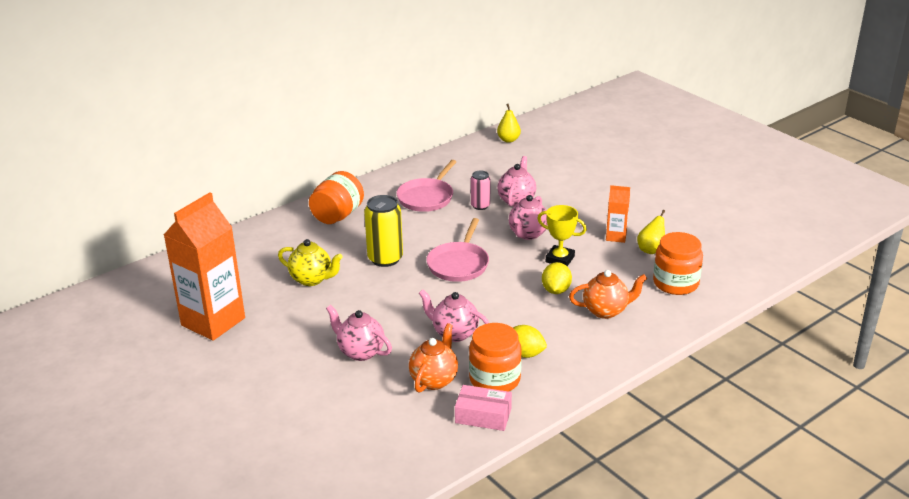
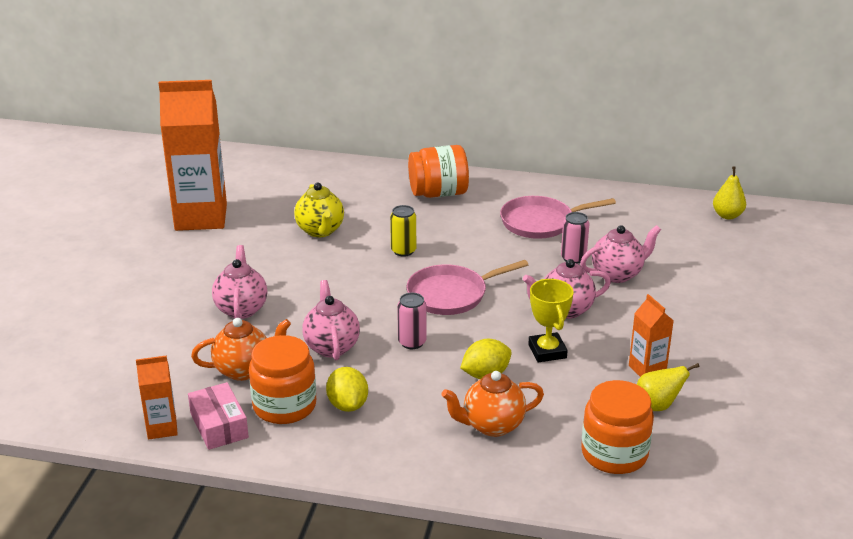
camera: 50 degrees right, 0 degrees up
yellow can [364,195,403,267] -> yellow can [390,205,416,257], size x0.59
orange teapot [569,270,647,319] -> orange teapot turned 120 degrees clockwise [441,371,544,437]
none -> orange carton [136,355,178,439]
none -> pink can [397,293,426,349]

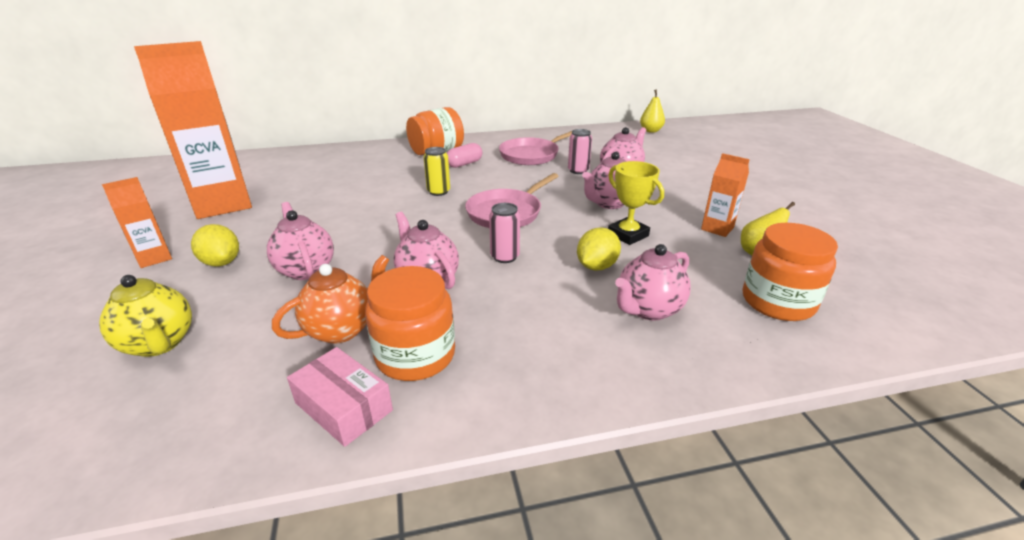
camera: 25 degrees left, 0 degrees up
orange carton [136,355,178,439] -> orange carton moved to [102,177,172,268]
yellow teapot [294,183,344,237] -> yellow teapot moved to [99,275,192,357]
yellow lemon [326,367,368,412] -> yellow lemon moved to [191,224,239,266]
orange teapot [441,371,544,437] -> pink teapot [615,244,691,321]
none -> pink capsule [447,143,482,168]

